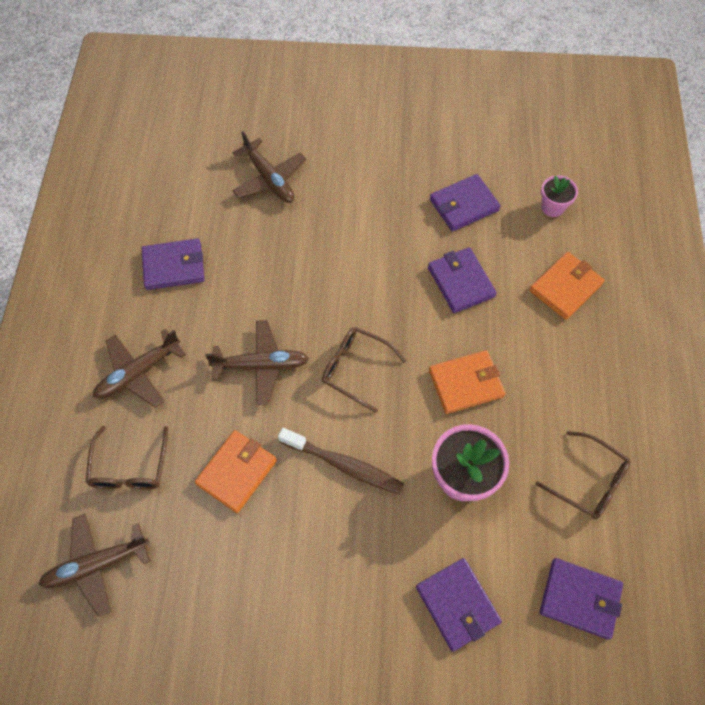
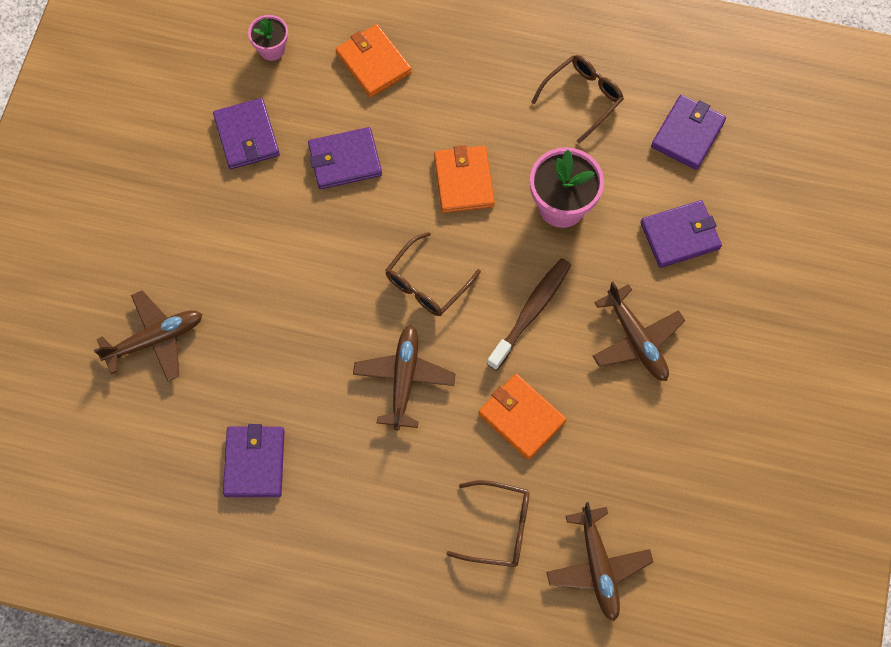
camera: 80 degrees left, 5 degrees up
brown plane [93,328,186,408] -> brown plane moved to [593,282,685,381]

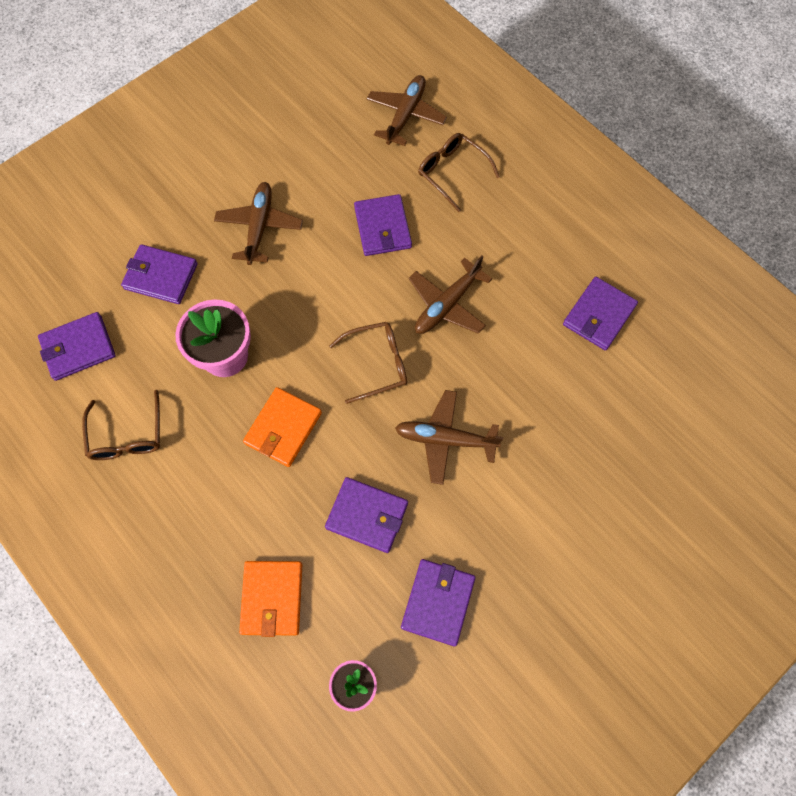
camera: 145 degrees left, 0 degrees up
brown plane [94,290,202,381] -> brown plane moved to [395,390,503,485]
orange wallet [478,374,566,460] -> purple wallet [354,194,412,256]
brown toothbrush [487,258,571,371] -> none
brown glasses [531,55,624,143] -> brown glasses turned 90 degrees counterclockwise [82,390,160,460]

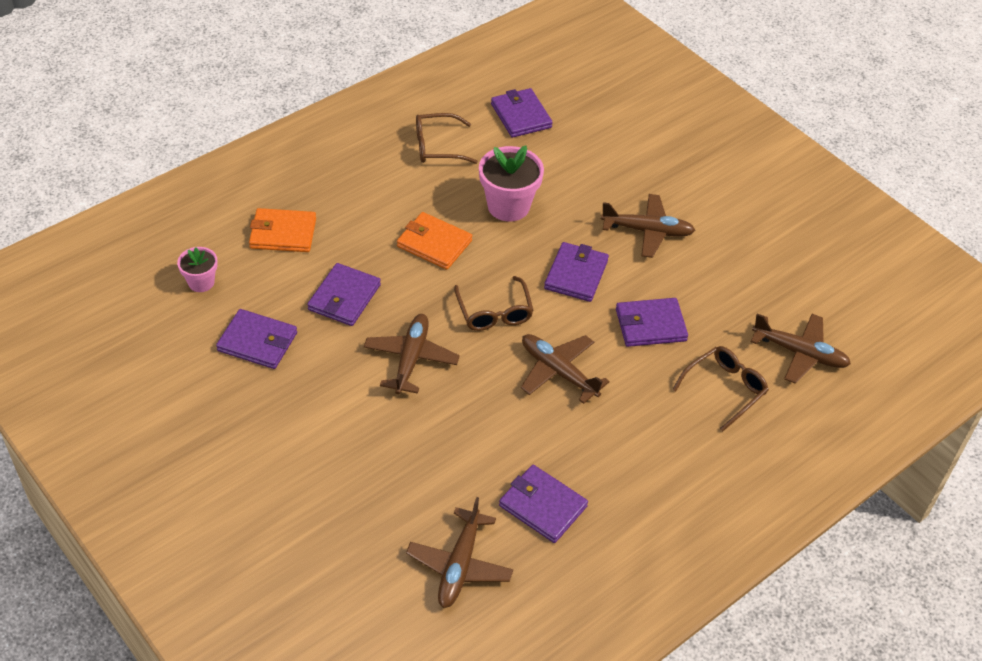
camera: 90 degrees right, 20 degrees down
purple wallet [121,244,198,304] -> purple wallet moved to [544,242,609,302]
none -> brown plane [406,497,513,608]

